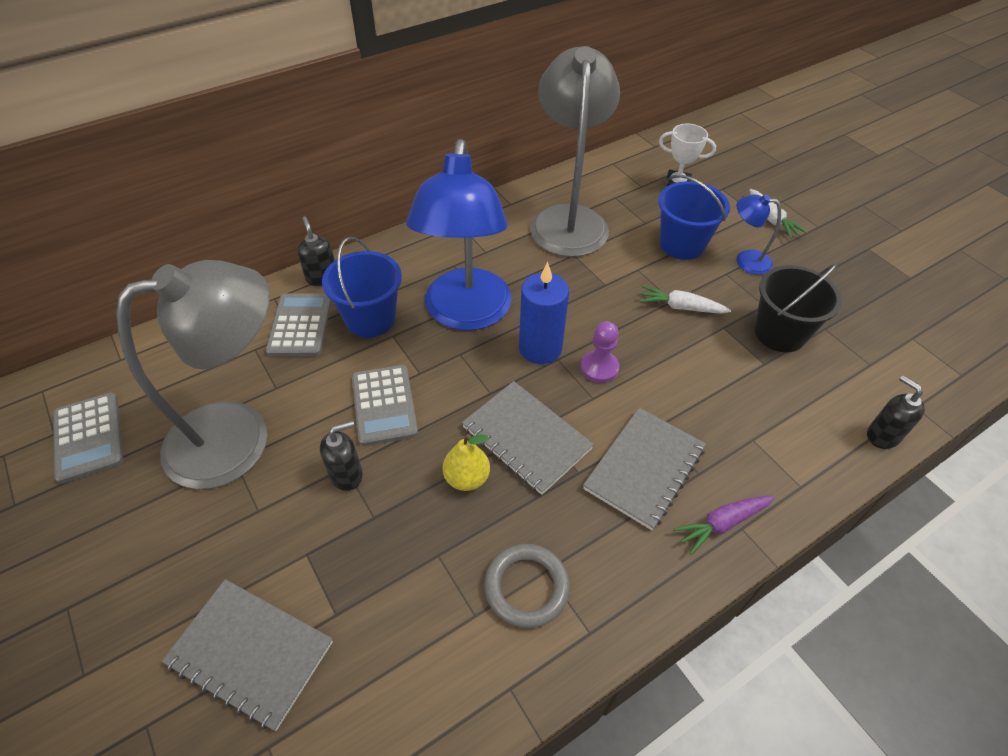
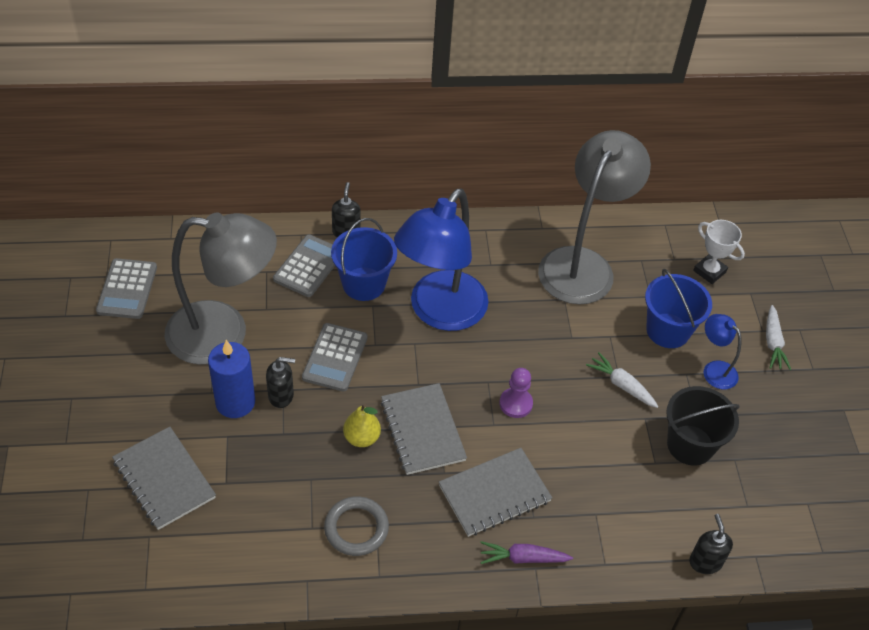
camera: 25 degrees right, 0 degrees up
blue candle [519,262,569,364] -> blue candle moved to [208,340,255,418]

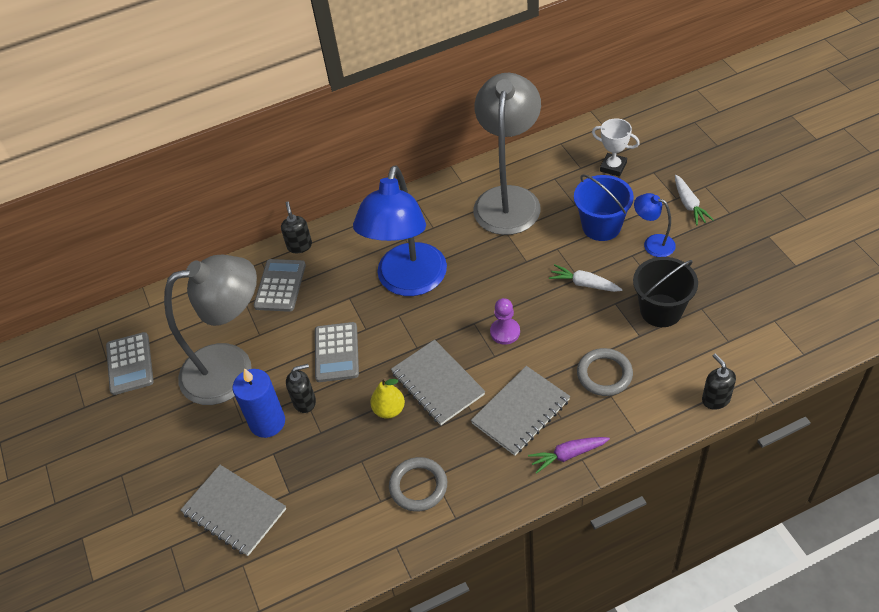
camera: 10 degrees left, 0 degrees up
blue bucket [331,218,397,301] -> none
none -> grey ring [577,348,633,396]

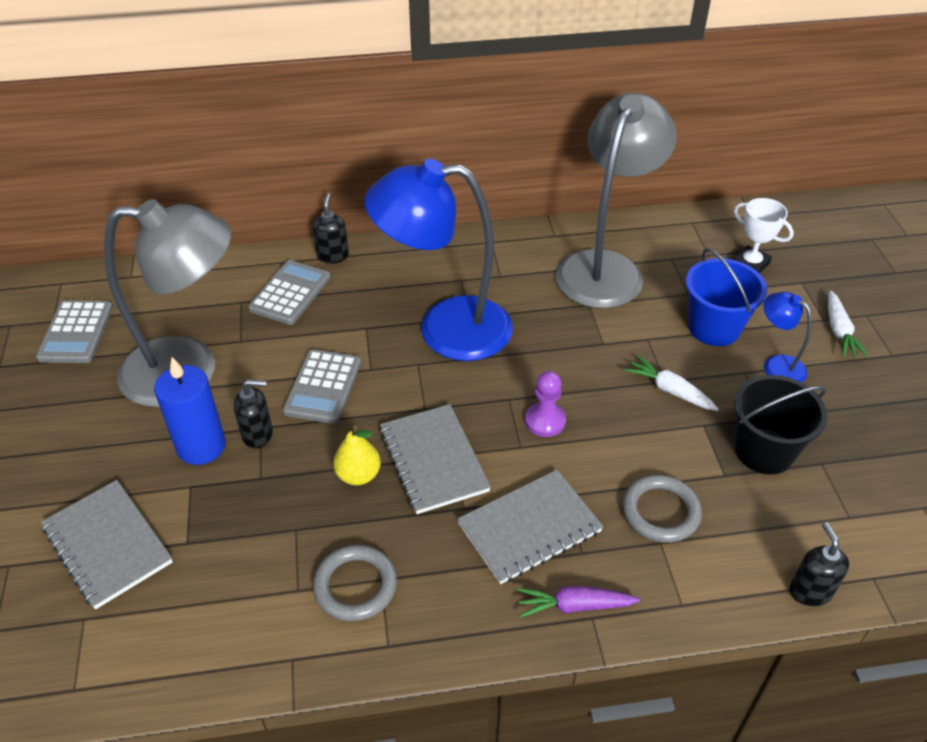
camera: 10 degrees right, 5 degrees down
blue lamp [353,165,447,296] -> blue lamp turned 60 degrees clockwise [364,159,513,361]

